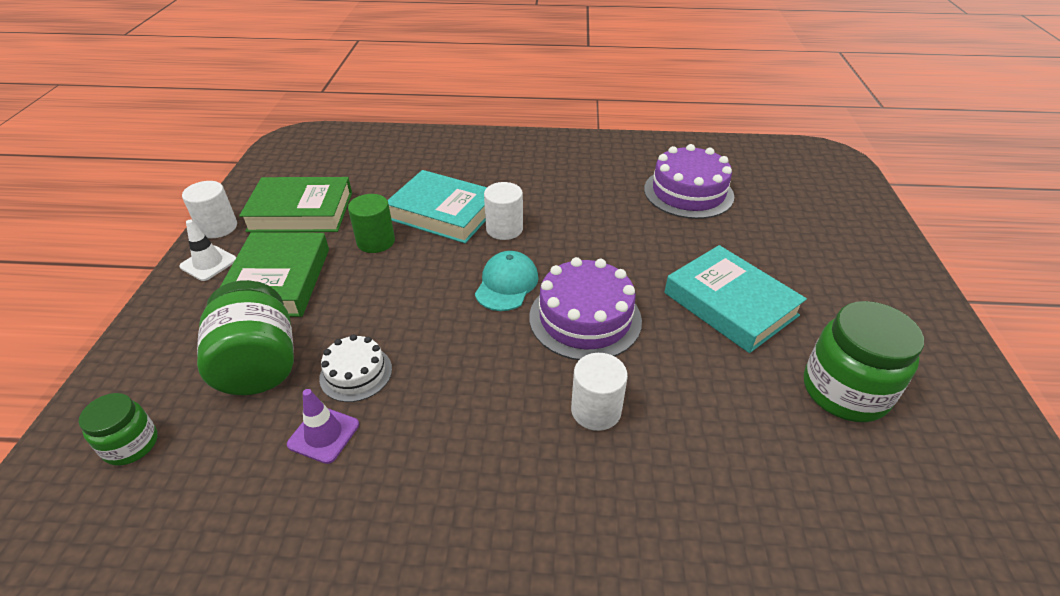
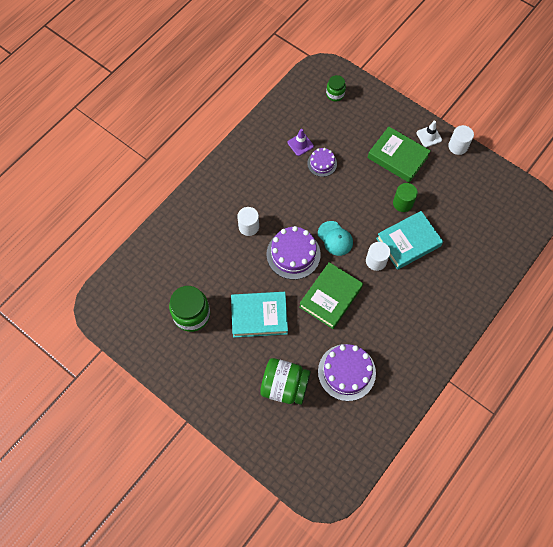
camera: 125 degrees right, 25 degrees up
green jar [197,280,294,395] -> green jar moved to [260,358,311,405]
green book [239,177,352,232] -> green book moved to [299,262,363,329]
white cake [319,334,392,402] -> purple cake [307,148,337,177]

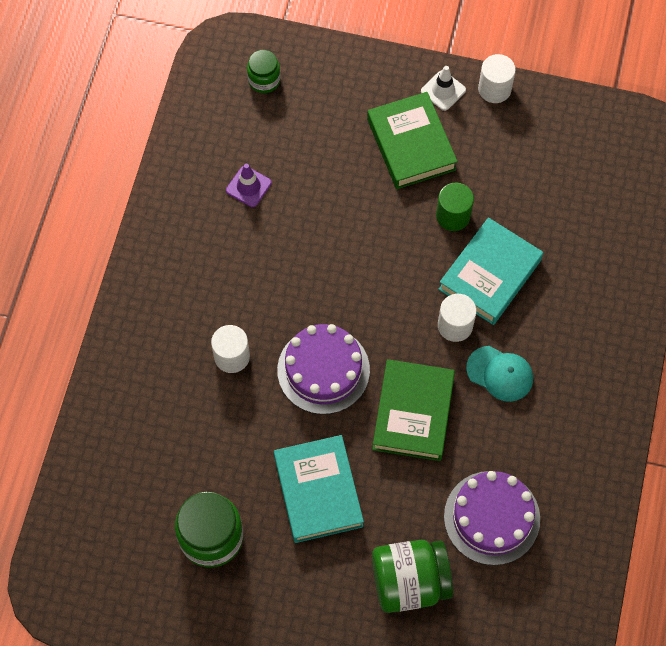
camera: 25 degrees left, 0 degrees up
turquoise book [231,292,288,338] -> turquoise book turned 75 degrees counterclockwise [274,435,364,543]
purple cake [307,148,337,177] -> none
turquoise cap [318,221,353,256] -> turquoise cap moved to [466,346,533,402]
green book [368,126,431,183] -> green book turned 60 degrees clockwise [367,92,458,189]

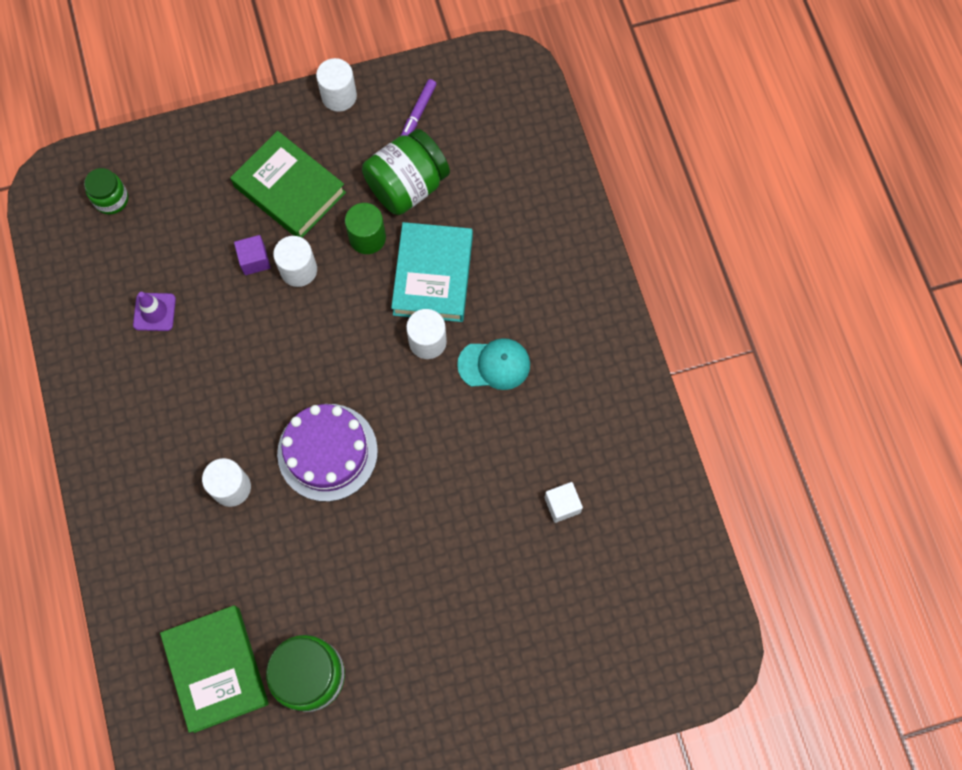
camera: 30 degrees left, 5 degrees up
turquoise book [274,435,364,543] -> none
green book [372,359,455,461] -> green book moved to [160,605,269,733]
green jar [372,540,453,613] -> green jar moved to [362,129,450,215]
white traffic cone [421,66,466,111] -> none
purple cake [444,471,540,565] -> white cube [544,482,583,523]
none -> purple cube [234,235,271,275]
none -> white cylinder [273,236,317,287]
none -> purple marker [401,79,437,136]

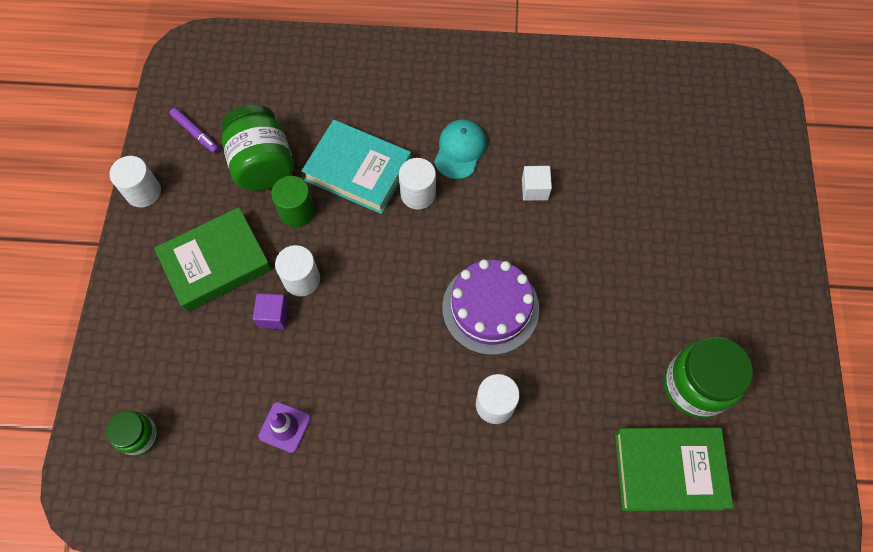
camera: 70 degrees left, 5 degrees down
white cube [544,482,583,523] -> white cube moved to [522,166,552,201]

